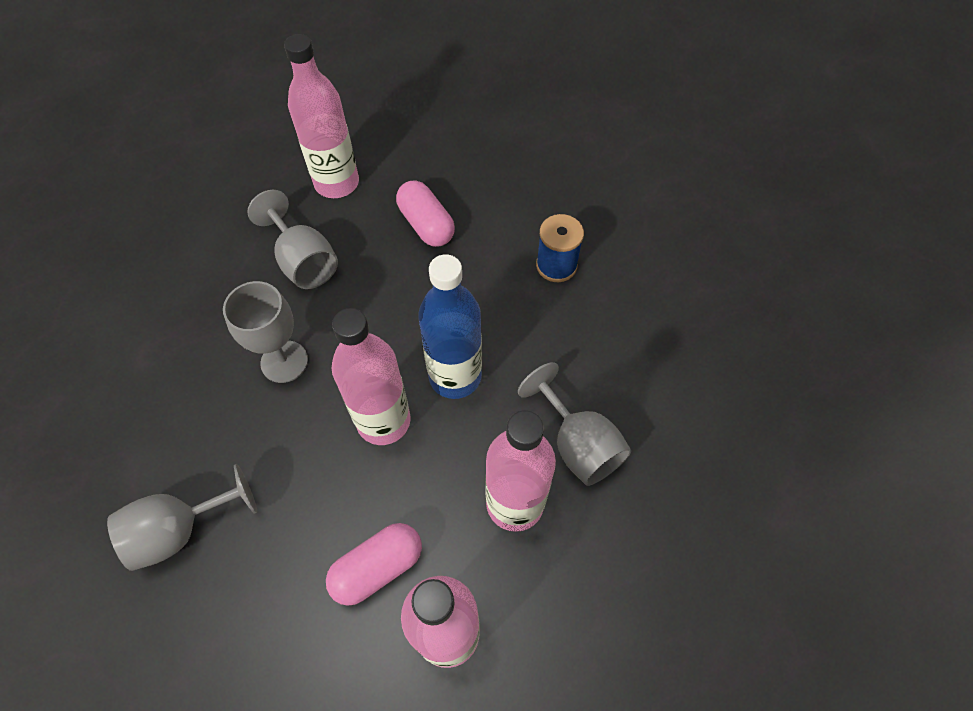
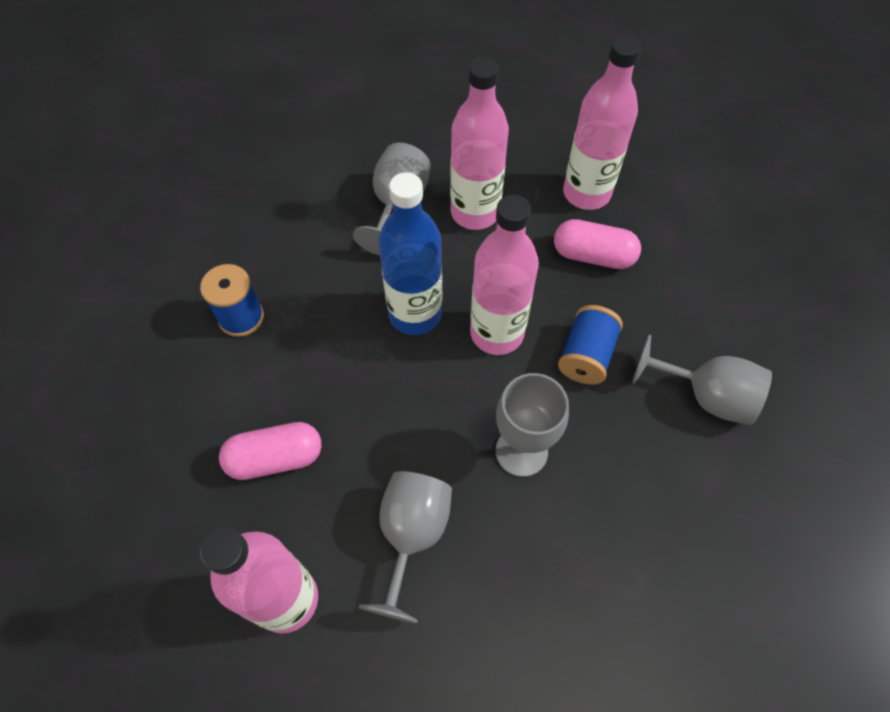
camera: 130 degrees left, 0 degrees up
pink capsule [396,180,455,247] -> pink capsule turned 60 degrees clockwise [219,422,322,480]
none -> blue spool [558,305,623,385]

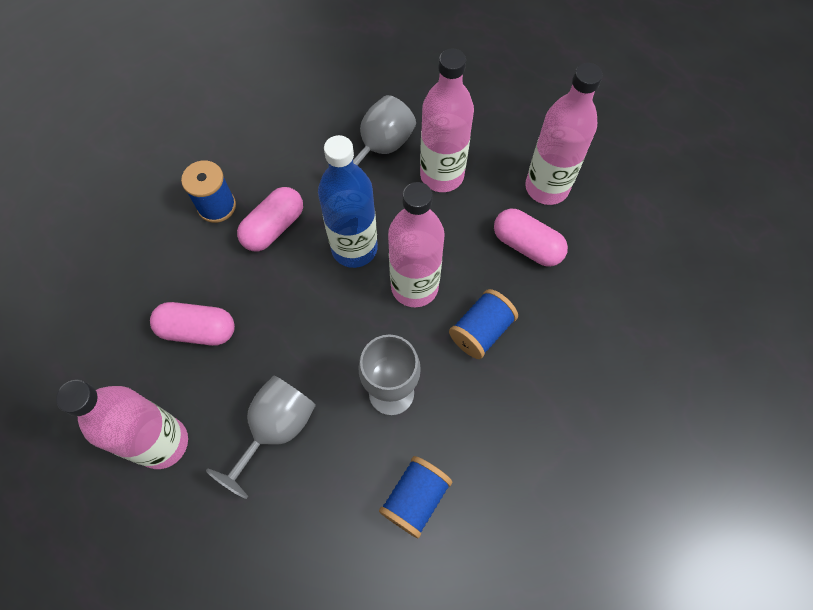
camera: 20 degrees right, 5 degrees up
grey goblet [632,335,772,425] -> none
none -> pink capsule [237,187,303,251]
none -> blue spool [379,456,452,538]

